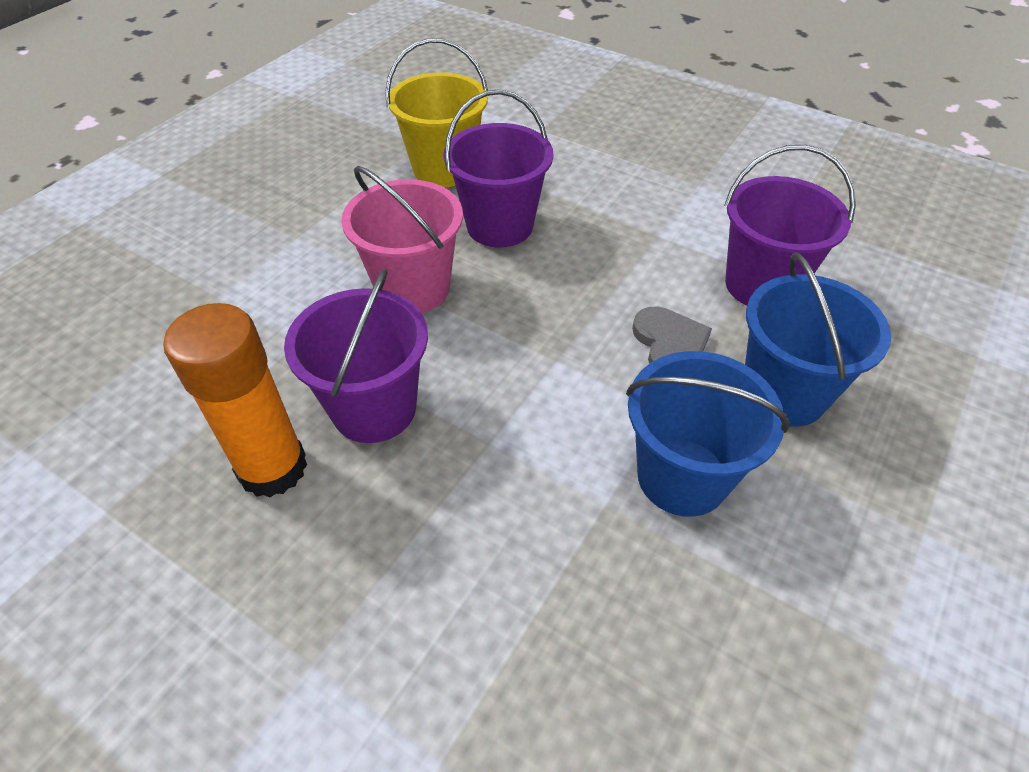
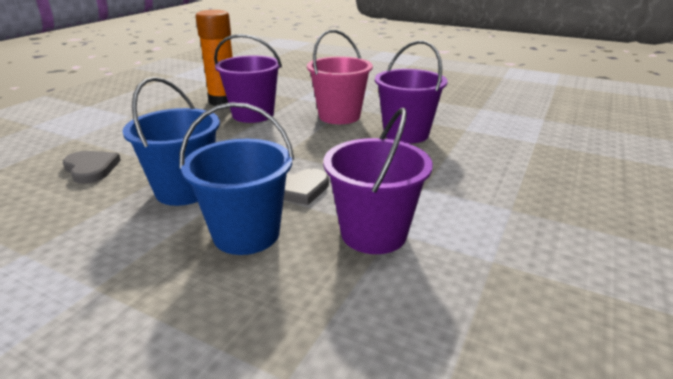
camera: 85 degrees right, 20 degrees down
yellow bucket [385,38,488,188] -> none
none -> grey heart [63,151,121,184]

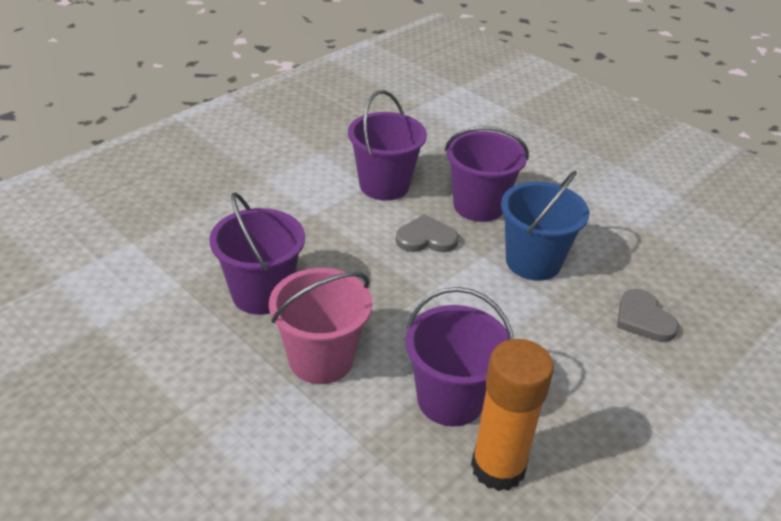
camera: 165 degrees left, 10 degrees up
blue bucket [179,102,294,255] -> purple bucket [445,126,529,222]

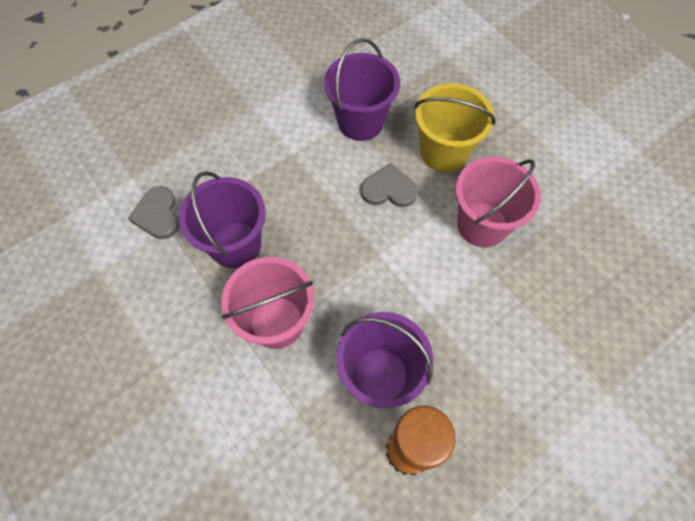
camera: 10 degrees right, 25 degrees up
purple bucket [445,126,529,222] -> yellow bucket [414,83,496,172]
blue bucket [501,171,589,281] -> pink bucket [455,157,541,247]
grey heart [617,289,679,342] -> grey heart moved to [128,186,180,239]

